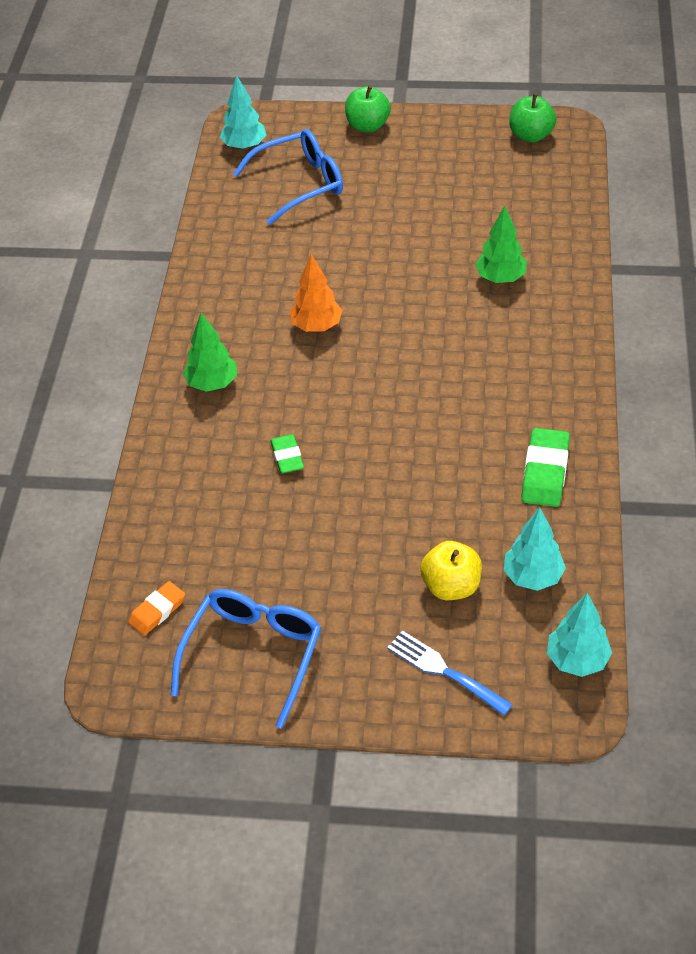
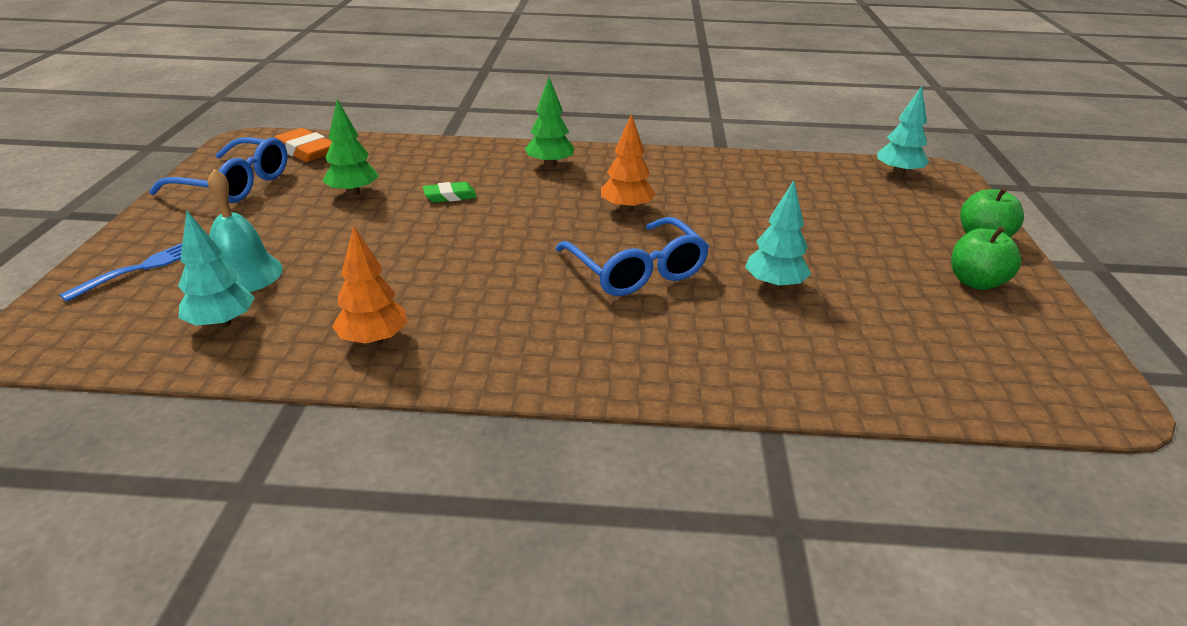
camera: 85 degrees right, 15 degrees down
orange eraser [128,581,185,635] -> orange eraser [274,128,332,162], size x1.58
blue glasses [233,129,343,225] -> blue glasses moved to [555,217,709,296]
yellow apple [420,541,482,600] -> turquoise bell [208,169,283,292]
green tree [475,205,527,283] -> green tree moved to [322,99,379,196]
green apple [509,94,556,142] -> green apple moved to [951,226,1021,290]
green eraser [521,428,570,507] -> orange tree [332,226,407,346]
turquoise tree [547,593,612,677] -> turquoise tree moved to [745,180,811,290]

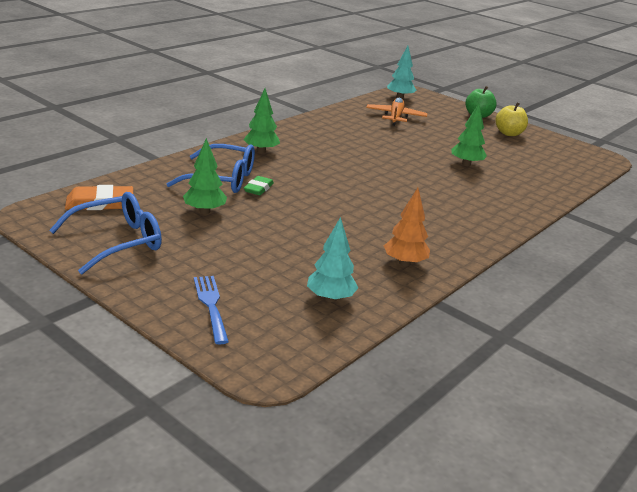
camera: 55 degrees left, 5 degrees down
turquoise bell [208,169,283,292] -> none
blue glasses [555,217,709,296] -> blue glasses moved to [167,144,255,193]
orange tree [601,114,656,213] -> none
turquoise tree [745,180,811,290] -> green tree [451,104,487,166]
green apple [951,226,1021,290] -> yellow apple [495,102,528,136]
none -> orange plane [366,98,428,126]

